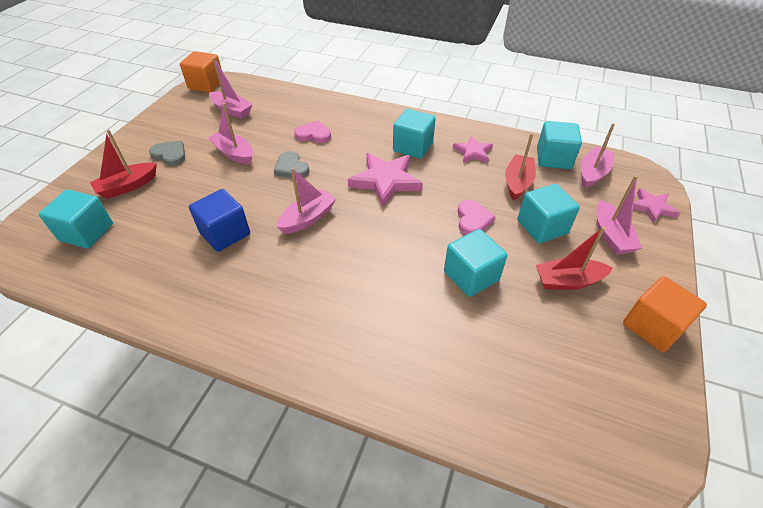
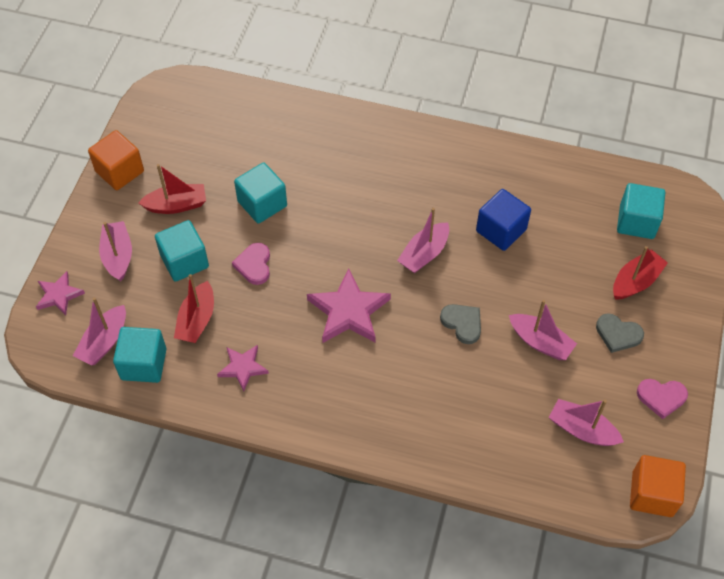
camera: 175 degrees right, 10 degrees up
pink heart [294,120,331,143] -> pink heart moved to [637,379,688,419]
turquoise cube [393,109,436,159] -> none

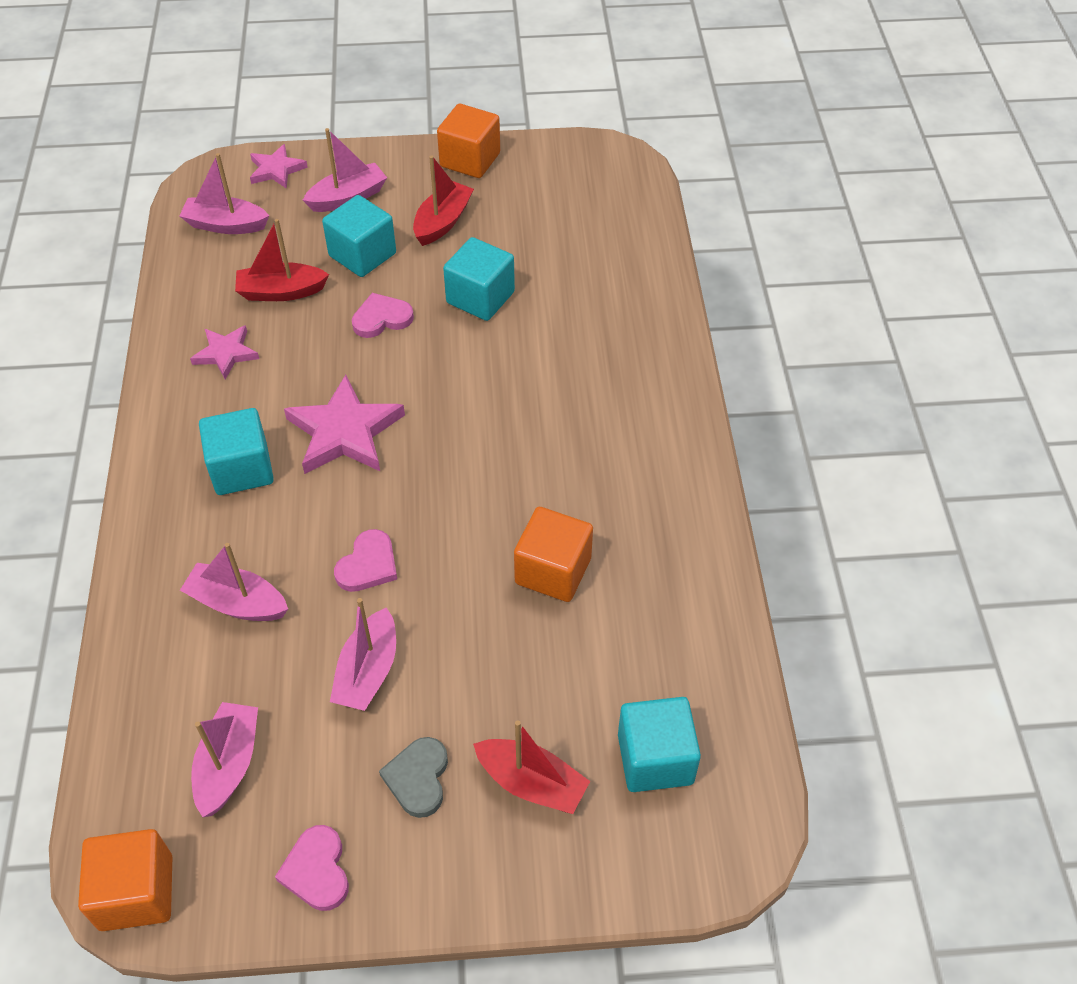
camera: 70 degrees right, 5 degrees down
turquoise cube [113,327,166,383] -> turquoise cube moved to [199,408,274,495]
red boat [138,164,206,214] -> red boat turned 120 degrees counterclockwise [413,155,474,246]
pink boat [397,208,449,274] -> pink boat moved to [180,543,288,621]
grey heart [440,304,481,344] -> pink heart [334,529,397,592]
blue cube [476,189,531,251] -> orange cube [514,507,593,602]

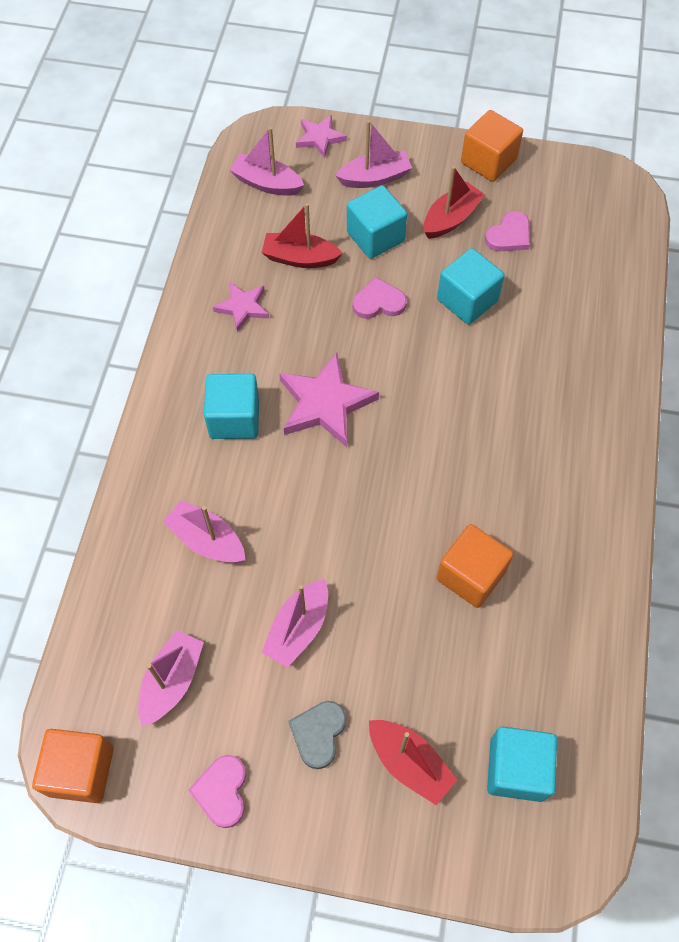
camera: 15 degrees right, 10 degrees up
pink heart [334,529,397,592] -> pink heart moved to [485,211,530,251]

